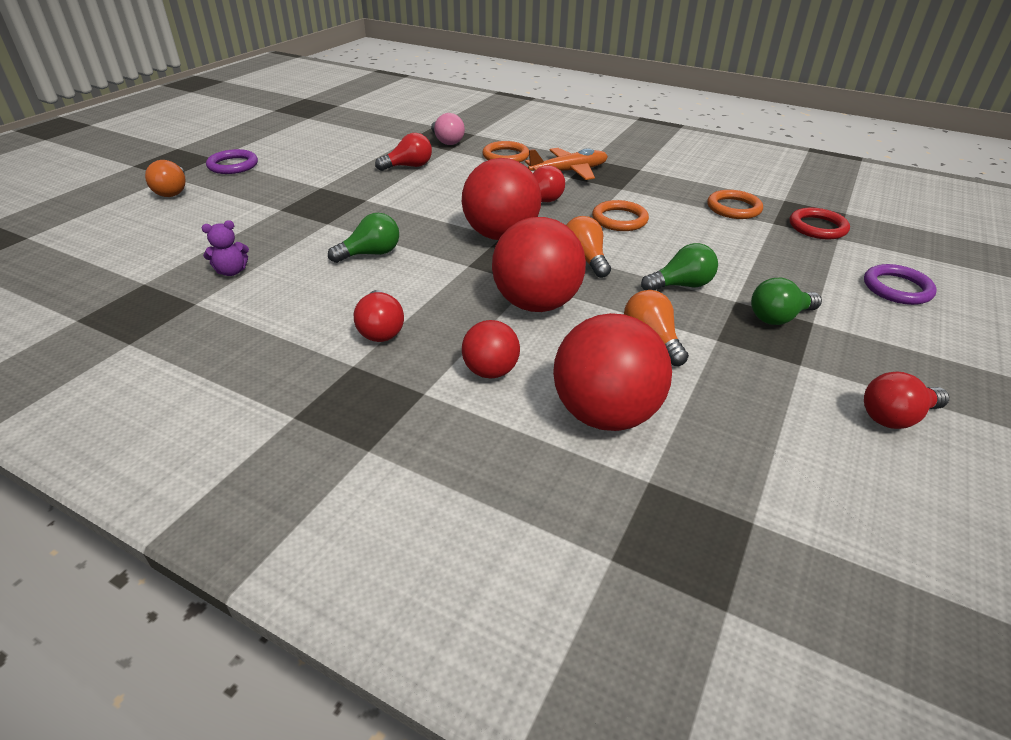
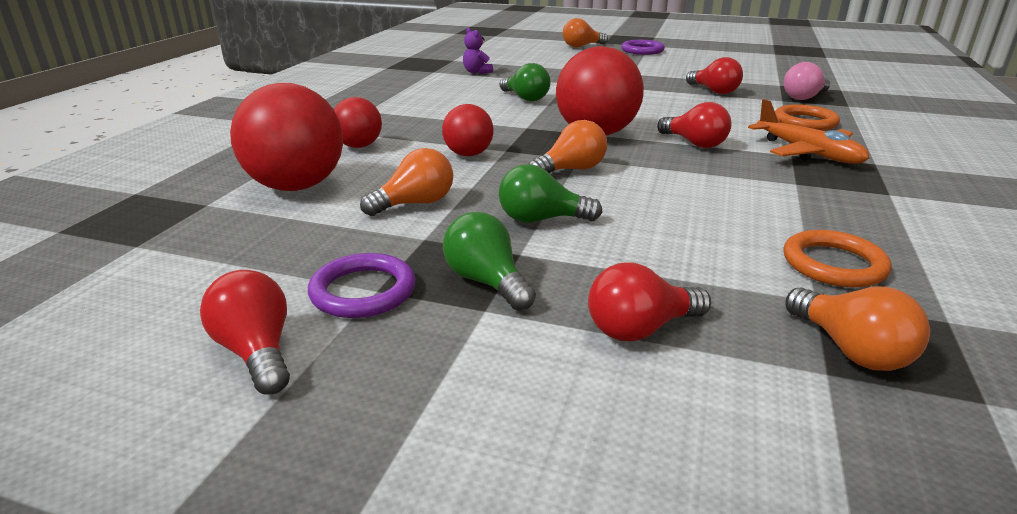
camera: 80 degrees right, 10 degrees down
red light bulb [354,290,404,342] -> red light bulb moved to [588,262,711,341]
red ball [492,217,586,312] -> red ball [442,104,493,156], size x0.55
orange ring [592,200,649,231] -> none
green light bulb [641,243,718,290] -> green light bulb turned 120 degrees clockwise [499,164,602,223]
red ring [790,208,850,239] -> orange light bulb [785,286,930,371]
purple ring [864,264,937,305] -> purple ring moved to [308,253,416,318]

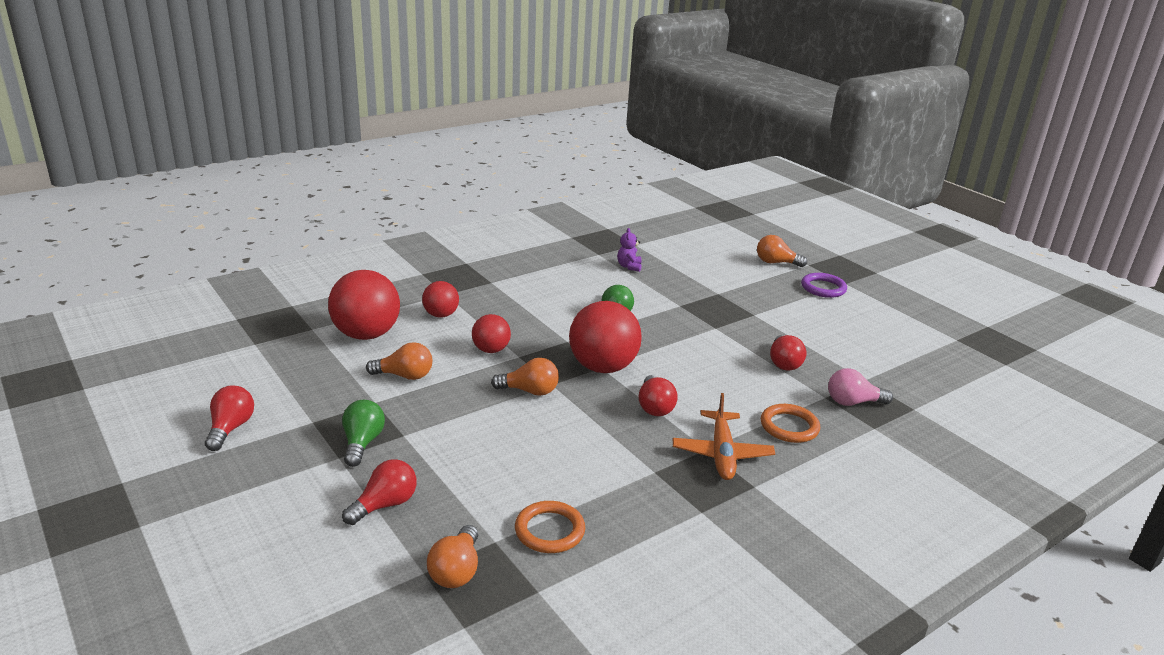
camera: 35 degrees right, 0 degrees up
purple ring [308,253,416,318] -> none
green light bulb [499,164,602,223] -> none
red light bulb [588,262,711,341] -> red light bulb turned 120 degrees clockwise [342,459,417,525]

